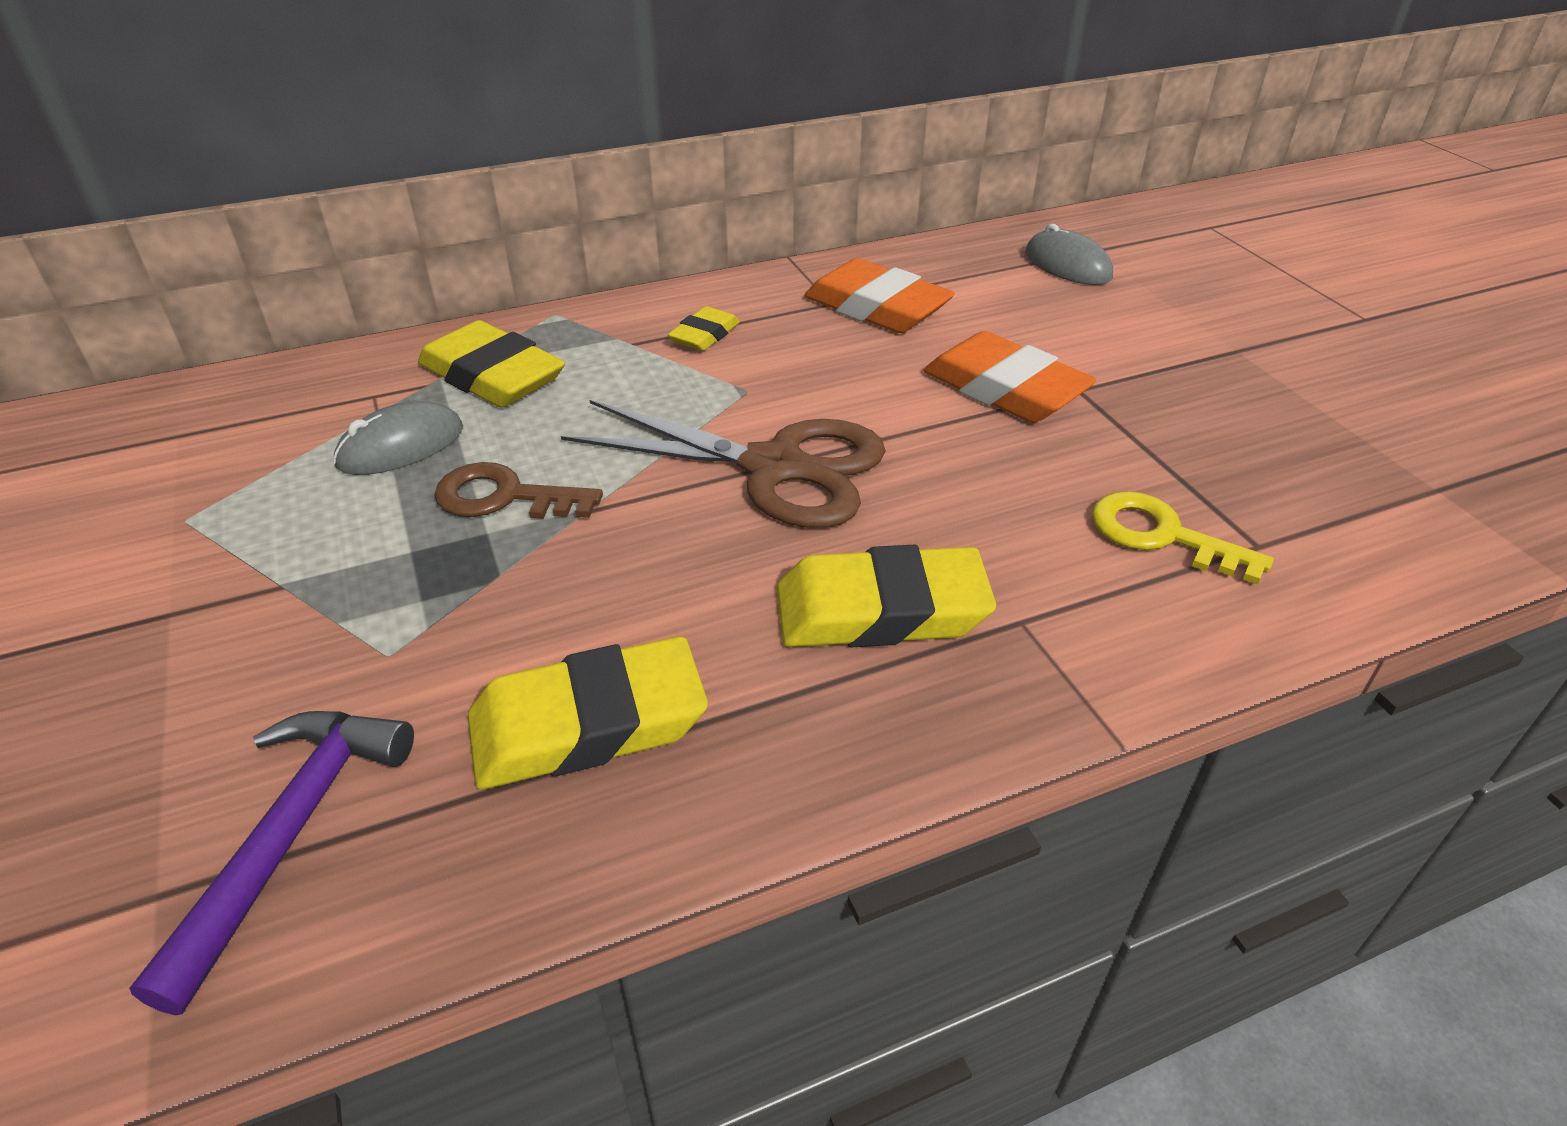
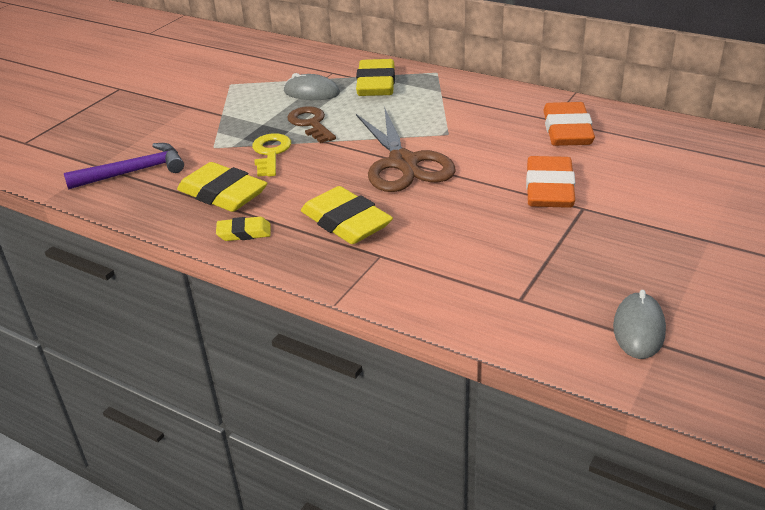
camera: 55 degrees right, 5 degrees down
yellow eraser [668,306,740,351] -> yellow eraser moved to [216,217,271,241]
grey mouse [1025,224,1113,285] -> grey mouse moved to [613,290,666,359]
yellow key [1092,491,1274,585] -> yellow key moved to [252,133,291,177]

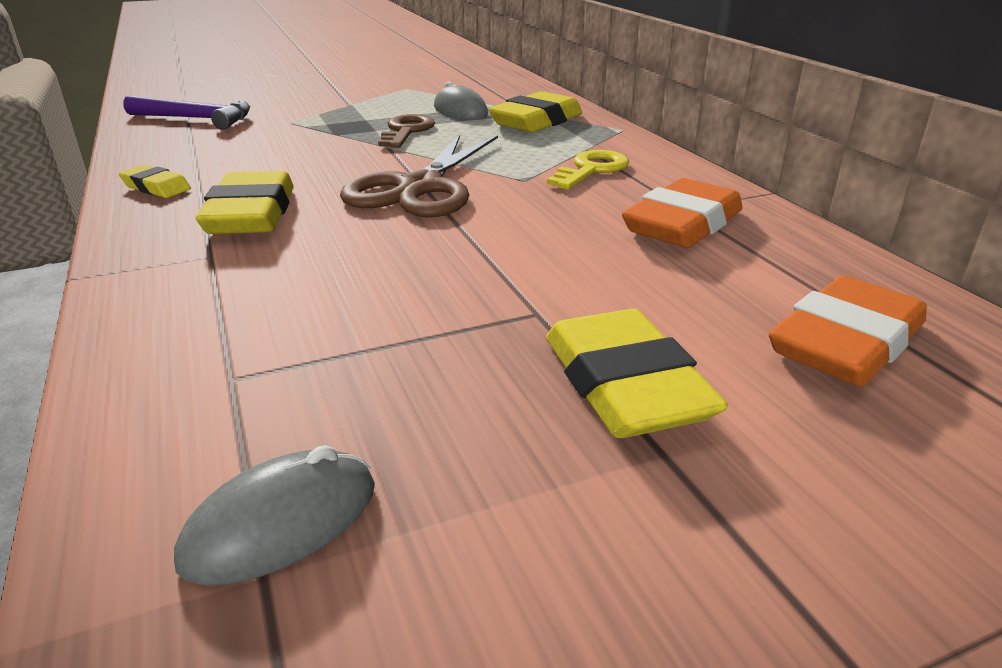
camera: 35 degrees right, 5 degrees down
yellow eraser [177,162,268,212] -> yellow eraser moved to [546,309,728,438]
yellow key [252,133,291,177] -> yellow key moved to [547,150,629,190]
orange eraser [526,156,575,208] -> orange eraser moved to [769,275,927,386]

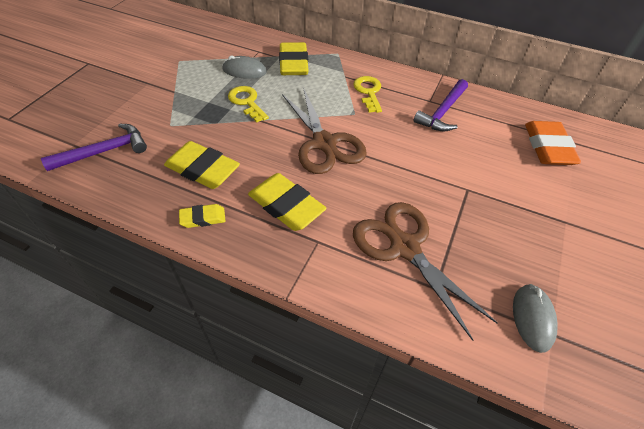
camera: 45 degrees left, 20 degrees up
brown key [378,114,435,148] -> yellow key [228,86,269,123]
yellow eraser [546,309,728,438] -> yellow eraser moved to [164,141,240,189]
orange eraser [622,178,743,248] -> purple hammer [413,79,468,131]
none -> brown scissors [353,202,498,341]

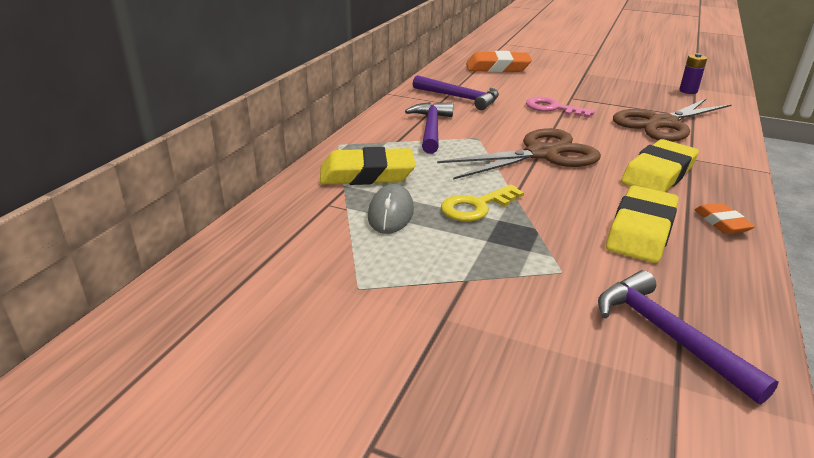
camera: 90 degrees left, 20 degrees down
yellow eraser [179,204,225,228] -> orange eraser [694,203,755,234]
yellow key [353,76,382,113] -> purple hammer [405,102,453,154]
grey mouse [513,284,558,353] -> purple battery [679,53,707,94]
none -> pink key [526,97,595,118]

